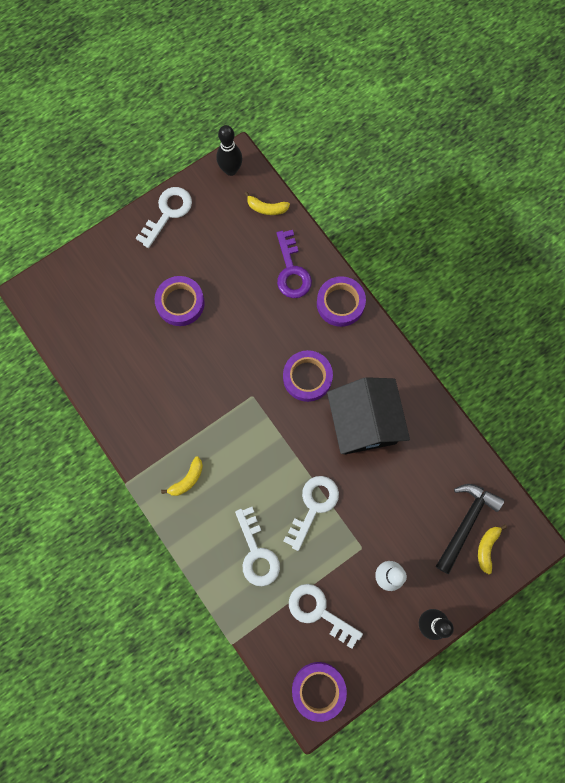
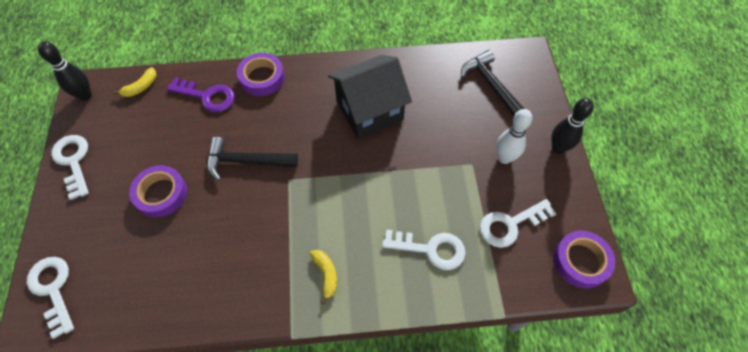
camera: 60 degrees left, 15 degrees down
purple tape [283,350,333,402] -> none
white key [283,476,339,551] -> white key moved to [26,257,74,339]
black house [327,377,410,455] -> black house turned 45 degrees counterclockwise [328,55,412,139]
yellow banana [478,525,507,574] -> none
none -> black hammer [207,137,298,181]

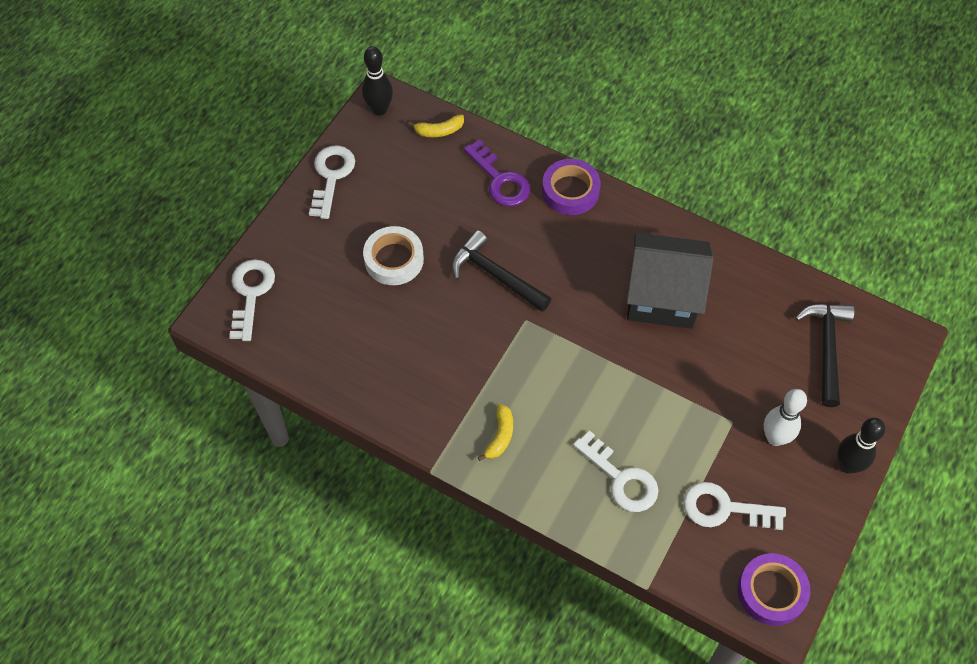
camera: 35 degrees right, 0 degrees up
purple tape [129,165,187,218] -> white tape [363,226,424,285]

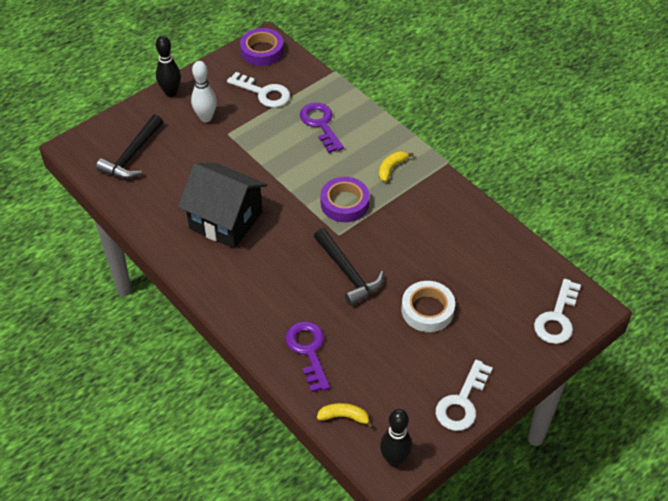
camera: 160 degrees left, 10 degrees down
purple tape [542,159,601,215] -> purple tape moved to [321,177,370,222]
white key [573,430,659,512] -> purple key [300,103,344,153]

